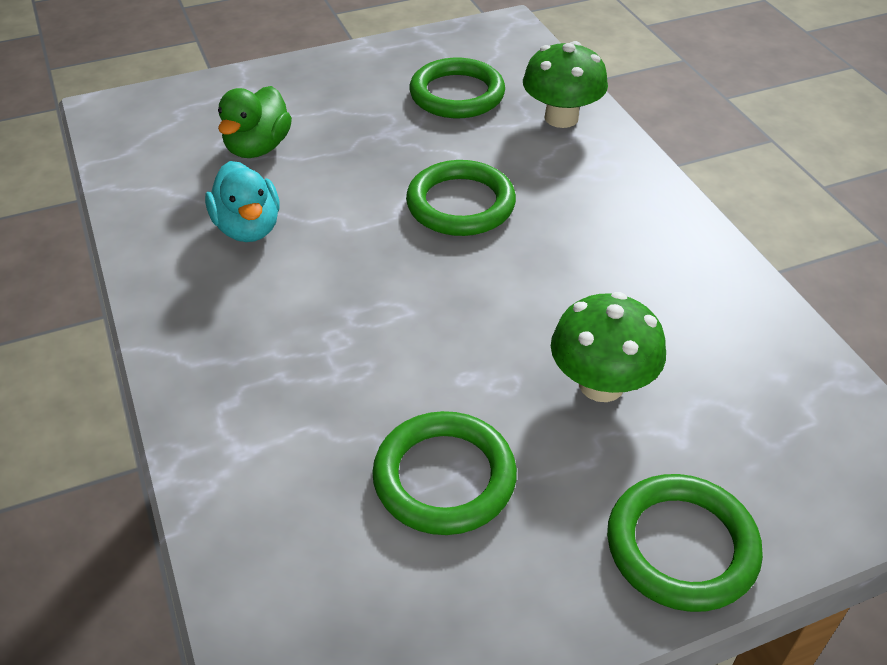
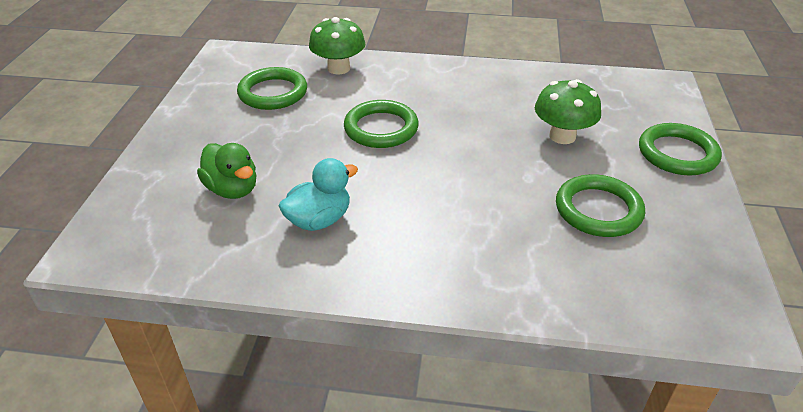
camera: 60 degrees left, 5 degrees down
turquoise duck [205,161,280,242] -> turquoise duck turned 45 degrees counterclockwise [279,158,358,231]

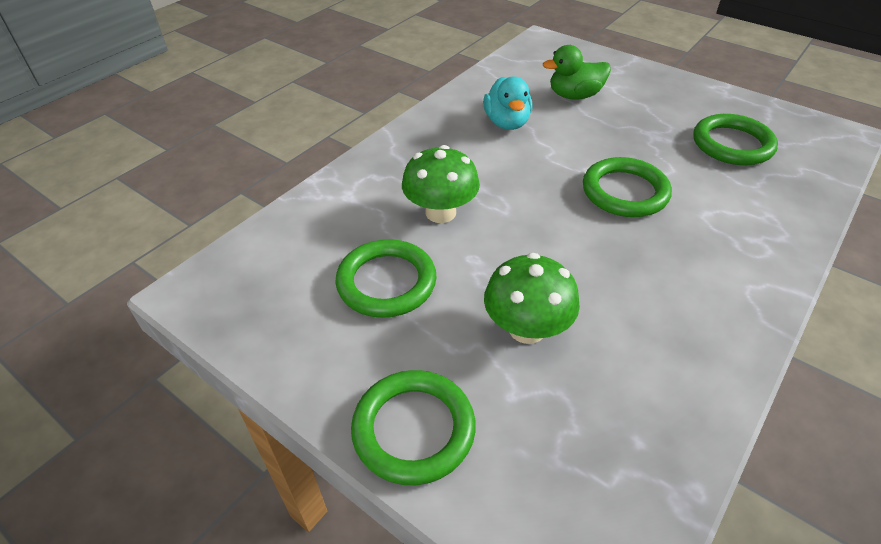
camera: 120 degrees right, 5 degrees up
green mushroom [309,17,366,74] -> green mushroom moved to [402,145,480,223]

